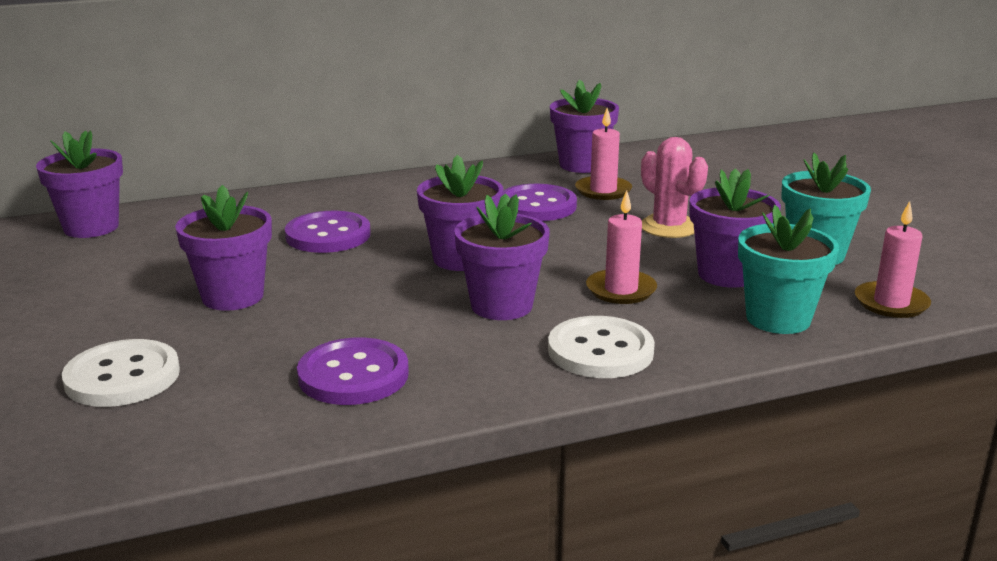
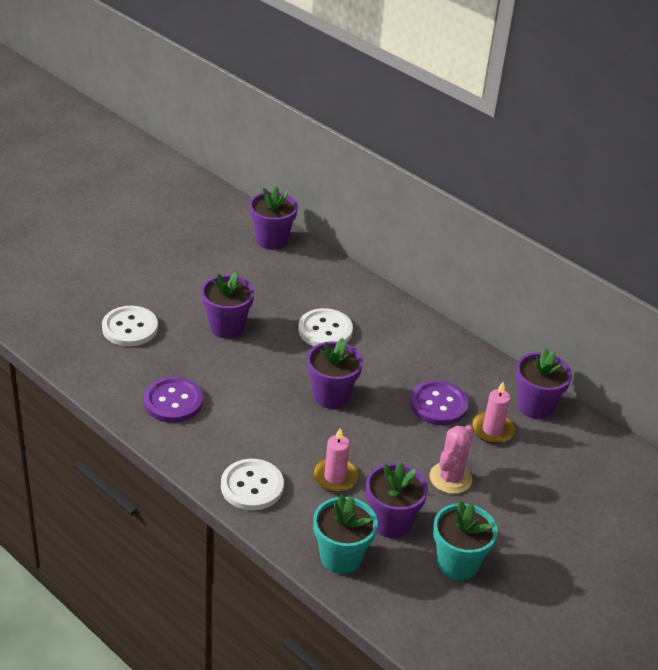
camera: 60 degrees right, 15 degrees up
purple button [285,211,371,253] -> white button [298,308,353,346]
purple flower pot [454,193,550,320] -> none
pink candle [855,201,931,318] -> none

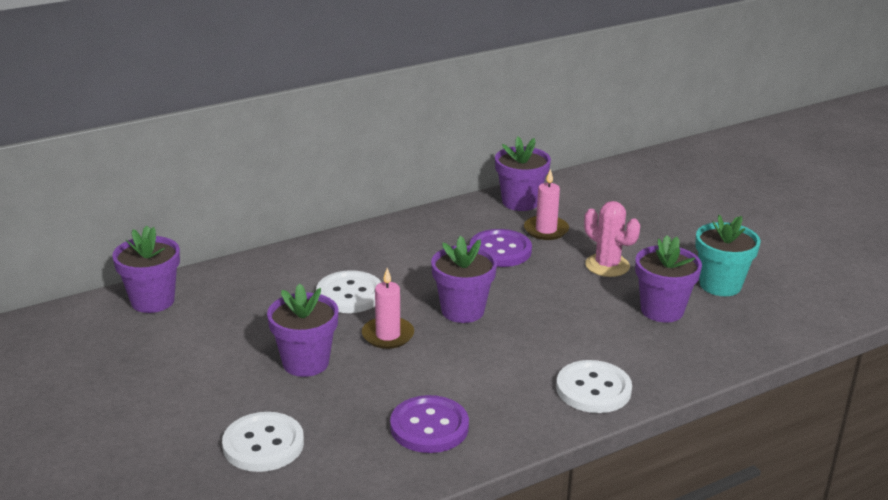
camera: 70 degrees left, 10 degrees down
pink candle [312,428,358,492] -> pink candle moved to [362,268,414,349]
turquoise flower pot [313,494,377,574] -> none

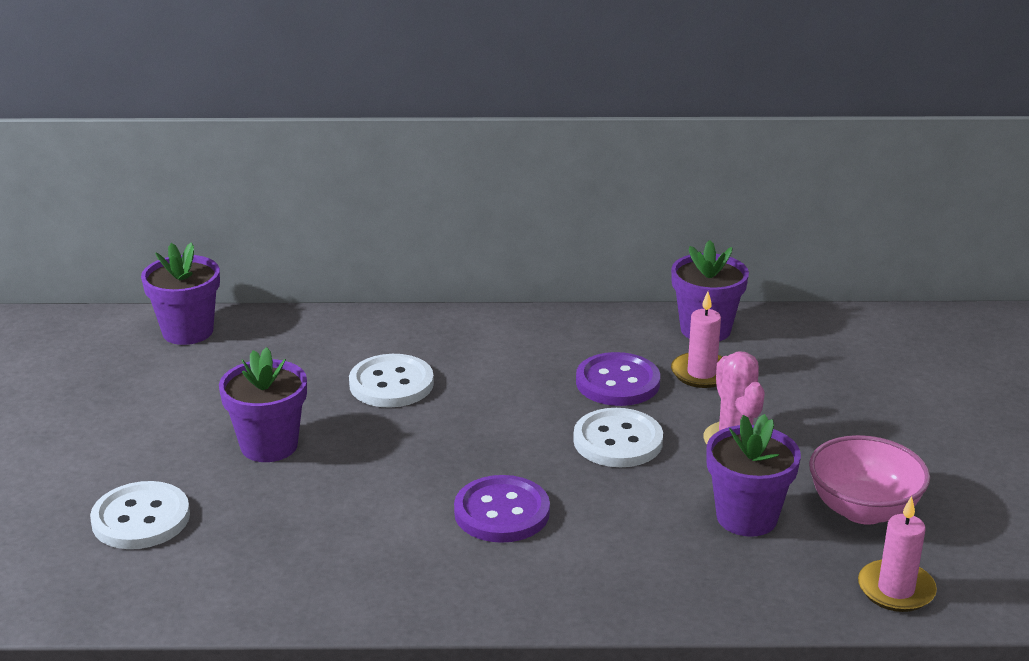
camera: 30 degrees right, 0 degrees up
pink candle [362,268,414,349] -> pink candle moved to [858,496,937,612]
purple button [390,395,469,453] -> purple button moved to [454,475,550,543]
purple flower pot [431,236,497,323] -> none
white button [556,360,632,413] -> white button moved to [573,408,663,467]
turquoise flower pot [695,215,761,296] -> pink bowl [809,435,930,525]

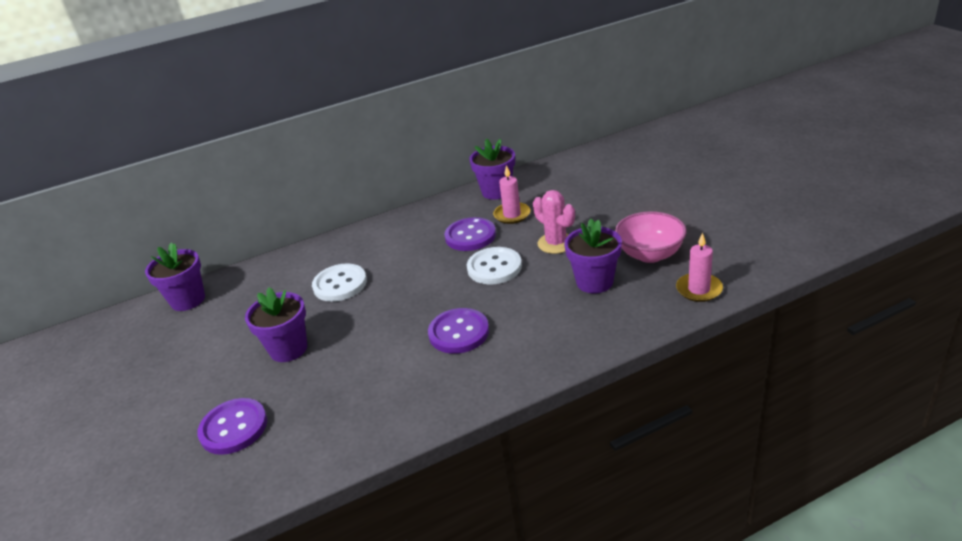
camera: 20 degrees left, 5 degrees up
white button [90,481,190,549] -> purple button [197,398,267,455]

